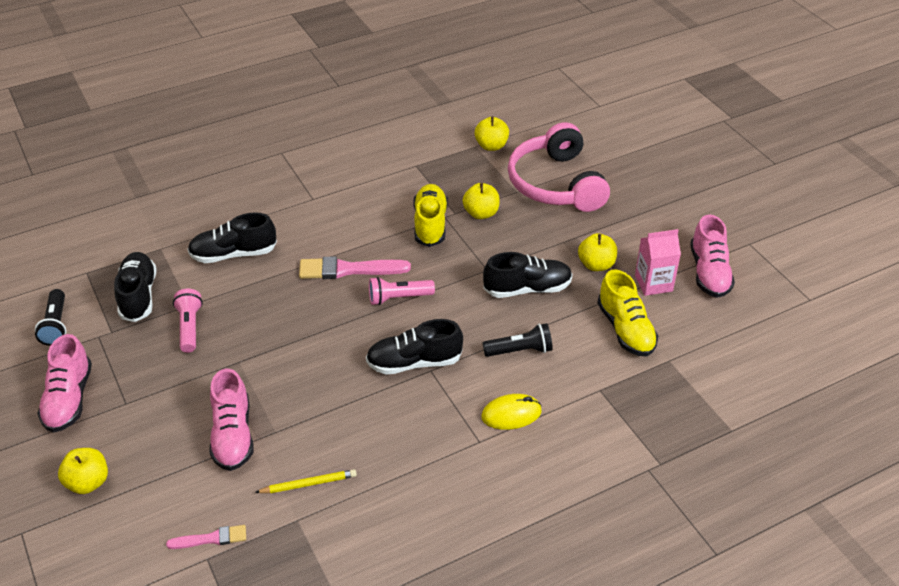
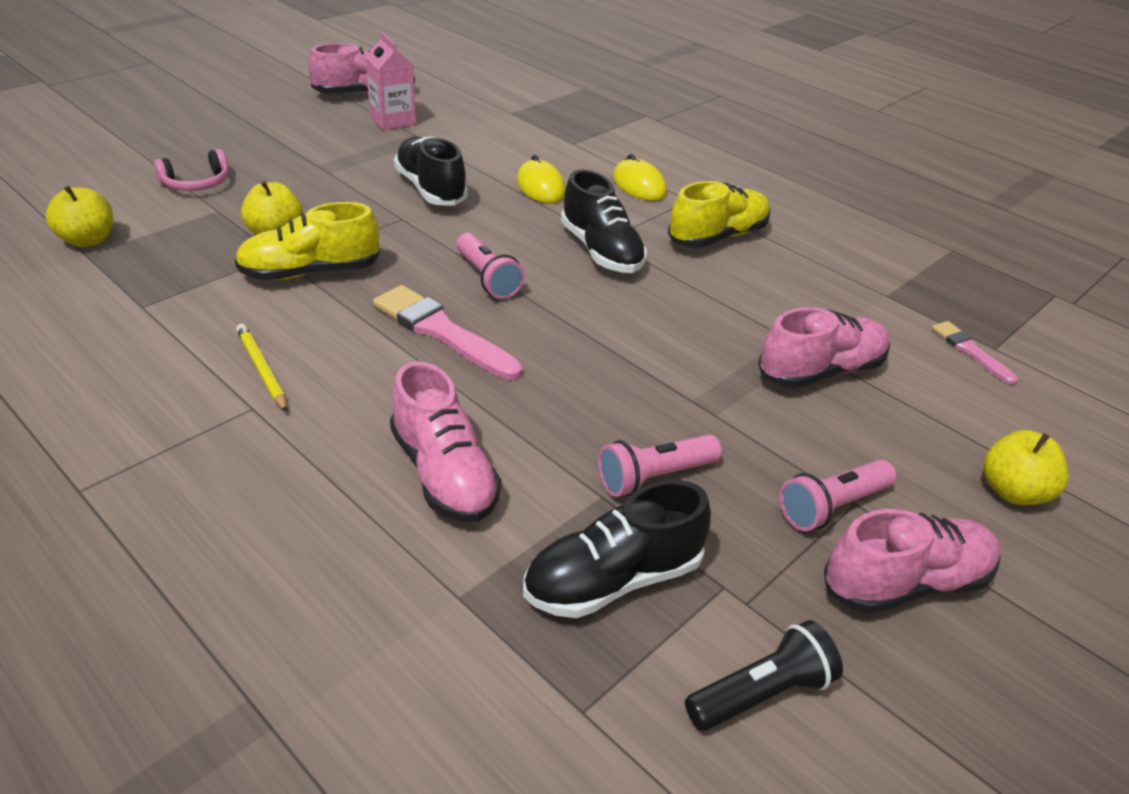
camera: 110 degrees left, 5 degrees down
black shoe [188,212,277,263] -> pink shoe [390,361,501,522]
yellow pencil [255,469,357,493] -> yellow pencil moved to [236,324,287,412]
pink brush [299,256,411,279] -> pink brush turned 150 degrees clockwise [373,285,523,380]
black flashlight [483,323,553,357] -> yellow mouse [517,155,566,203]
pink headphones [508,122,610,212] -> pink headphones [154,149,229,191], size x0.43
yellow apple [578,233,617,271] -> none
yellow shoe [597,269,658,357] -> yellow shoe moved to [668,181,770,248]
none -> pink flashlight [779,459,896,531]

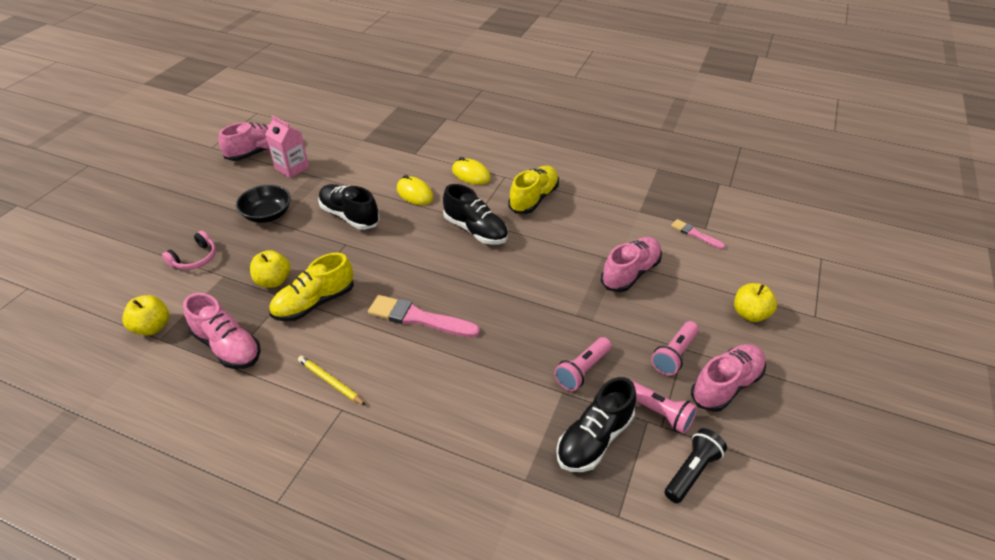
camera: 20 degrees left, 5 degrees up
pink shoe [390,361,501,522] -> pink shoe moved to [183,293,261,369]
pink flashlight [457,233,525,299] -> pink flashlight moved to [630,379,698,434]
none -> black bowl [236,185,291,223]

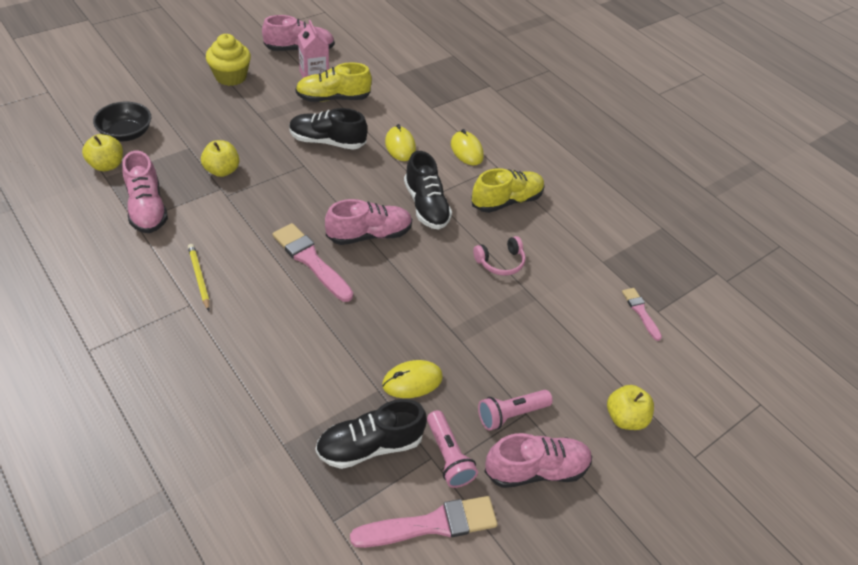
camera: 25 degrees right, 5 degrees up
pink headphones [162,231,216,270] -> pink headphones moved to [473,236,526,276]
black bowl [236,185,291,223] -> black bowl moved to [93,101,151,141]
yellow shoe [269,253,354,322] -> yellow shoe moved to [295,62,372,102]
black shoe [318,184,380,230] -> black shoe turned 60 degrees counterclockwise [289,108,367,150]
pink flashlight [554,337,611,391] -> yellow mouse [382,360,443,398]
pink shoe [601,237,662,292] -> pink shoe moved to [325,199,412,245]
black flashlight [664,428,727,503] -> pink brush [350,496,498,548]
none -> yellow cupcake [206,34,251,86]

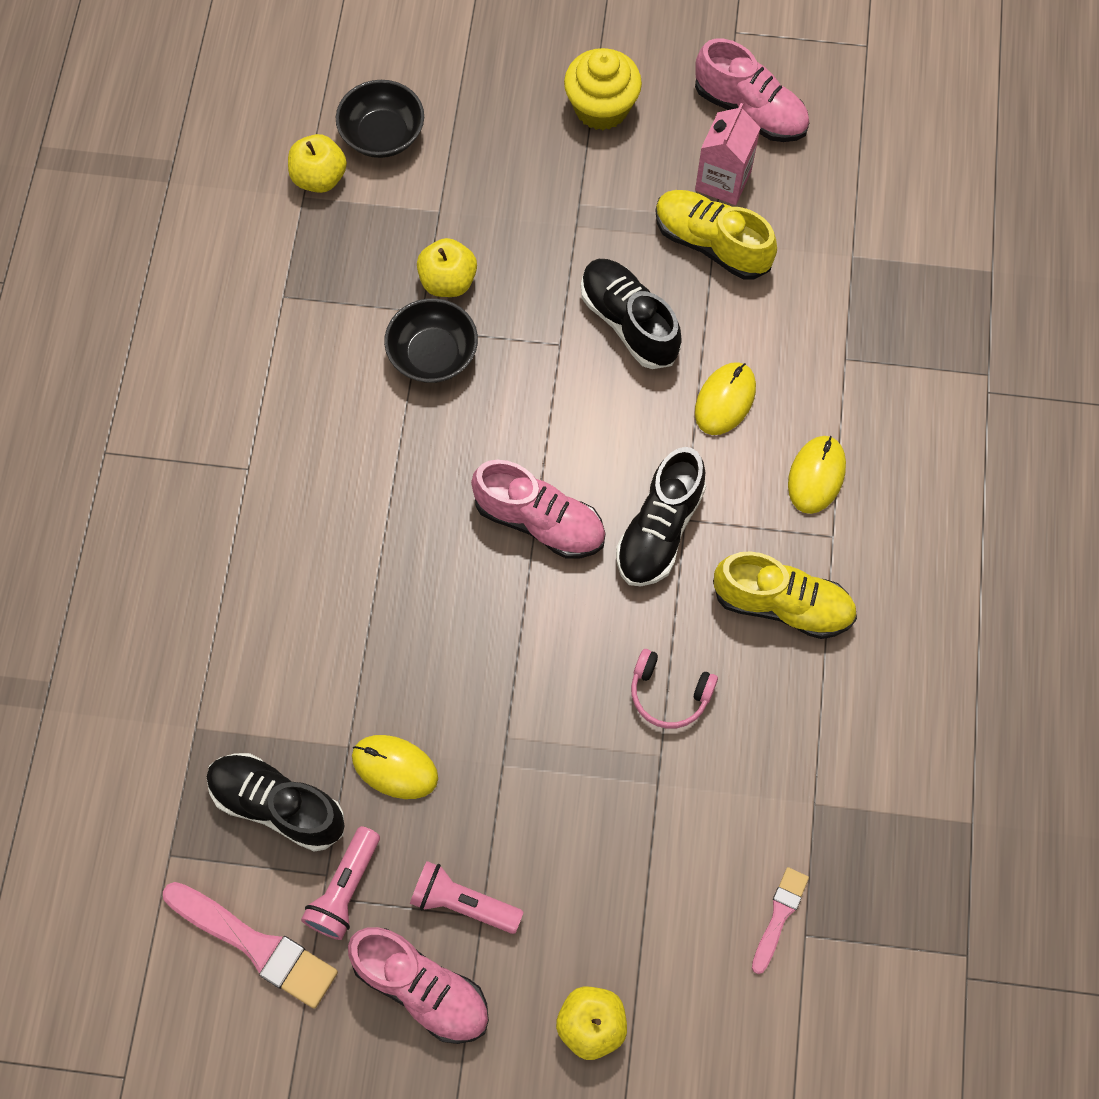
camera: 50 degrees right, 20 degrees up
pink shoe [123,151,168,233] -> none
yellow pencil [188,244,210,311] -> none
pink brush [273,223,353,302] -> none
none -> black bowl [384,298,478,383]

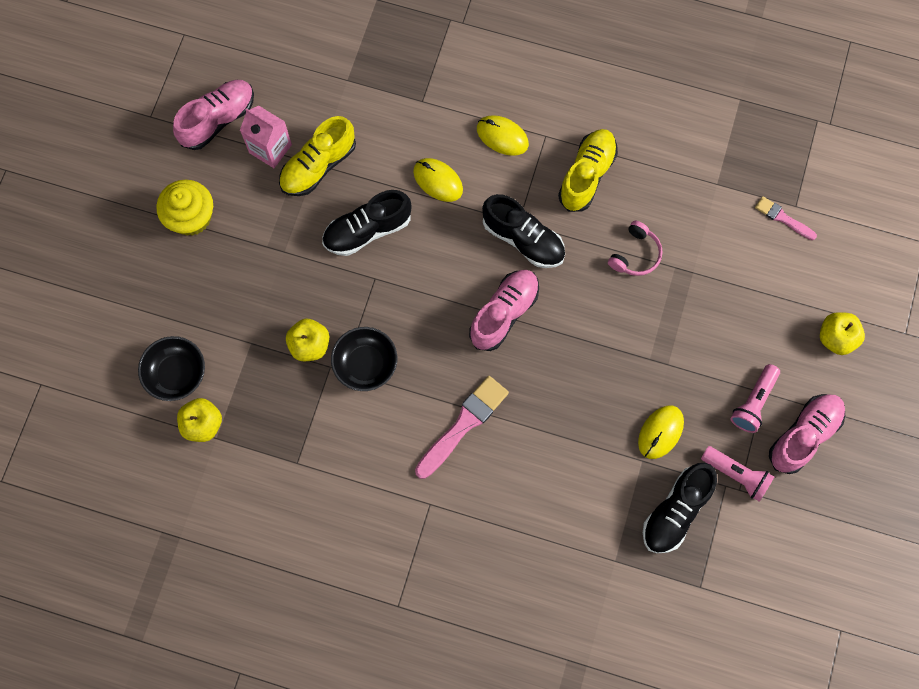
camera: 80 degrees left, 5 degrees up
pink brush [163,882,338,1008] -> pink brush moved to [415,376,509,479]

